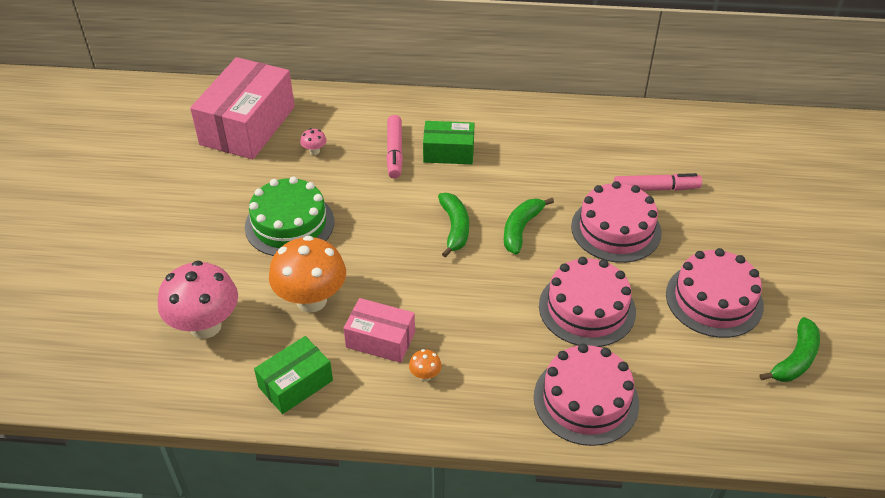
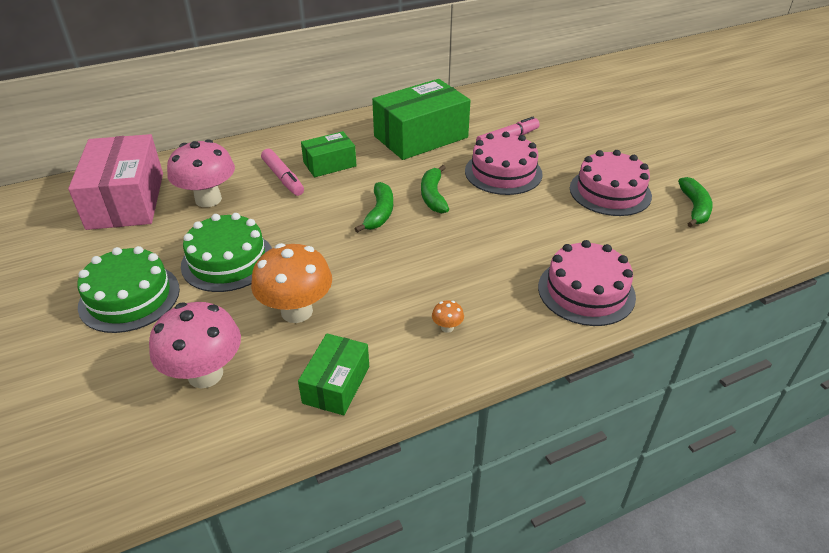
camera: 30 degrees left, 5 degrees down
pink mushroom [300,128,327,155] -> pink mushroom [167,139,235,207], size x2.48
pink box [343,298,415,363] -> none
green banana [438,193,469,258] -> green banana turned 45 degrees clockwise [355,182,393,233]
pink cake [539,257,636,347] -> none
none -> green cake [77,246,180,333]
none -> green box [372,79,471,160]

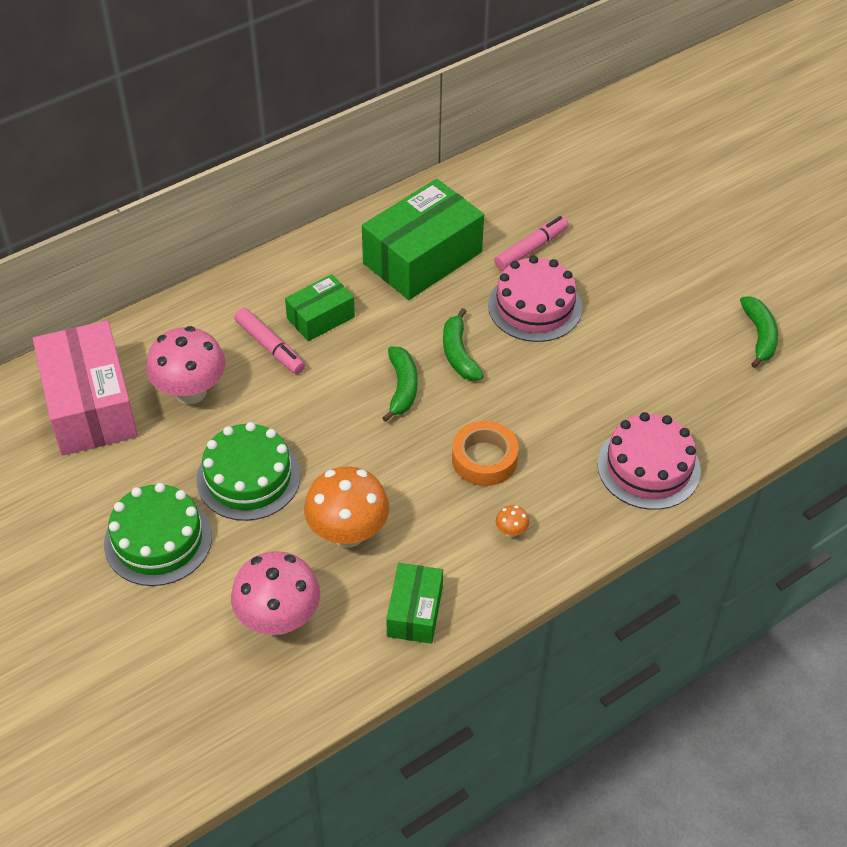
camera: 10 degrees left, 10 degrees up
pink cake [570,150,652,216] -> none
none -> orange tape [452,421,519,486]

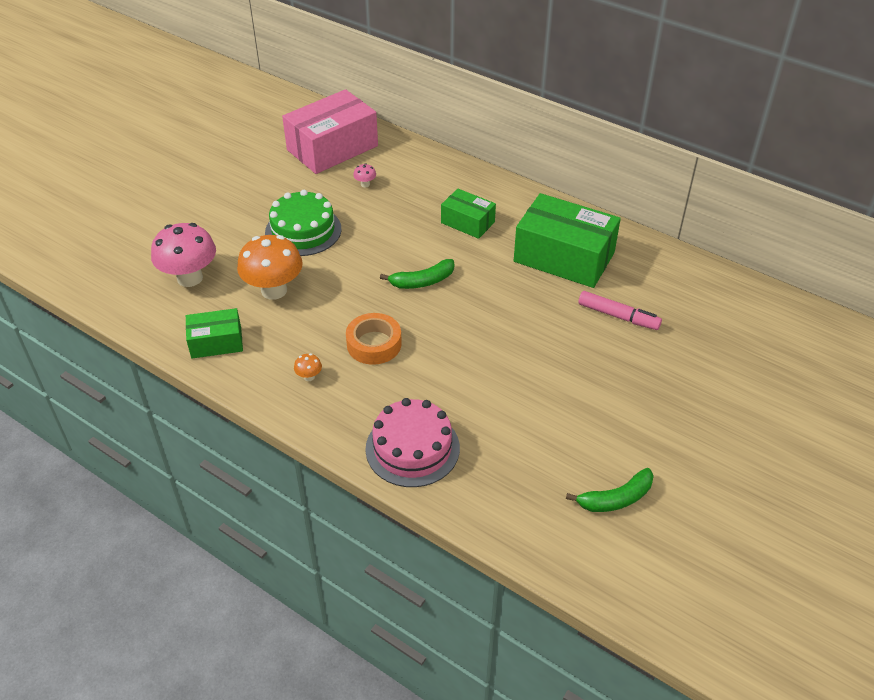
camera: 70 degrees right, 5 degrees down
green cake [104,483,212,586] -> none
pink mushroom [146,326,226,404] -> pink mushroom [353,163,376,187], size x0.40
pink marker [234,308,305,374] -> none
green banana [443,308,484,381] -> none
pink cake [488,256,582,342] -> none

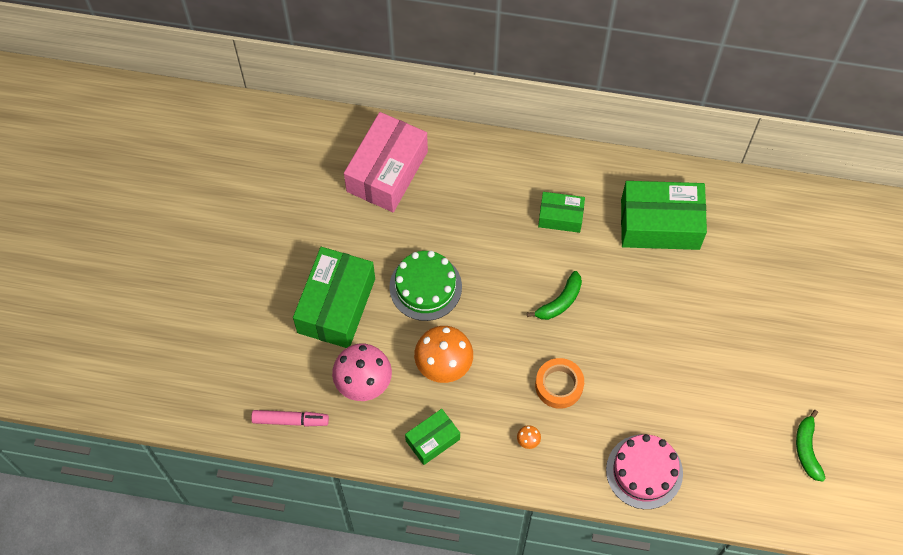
camera: 25 degrees left, 20 degrees up
pink mushroom [353,163,376,187] -> none
green banana [566,468,654,512] -> green banana turned 135 degrees clockwise [796,410,826,482]
pink marker [578,291,662,330] -> pink marker moved to [251,410,329,427]
none -> green box [293,247,375,348]

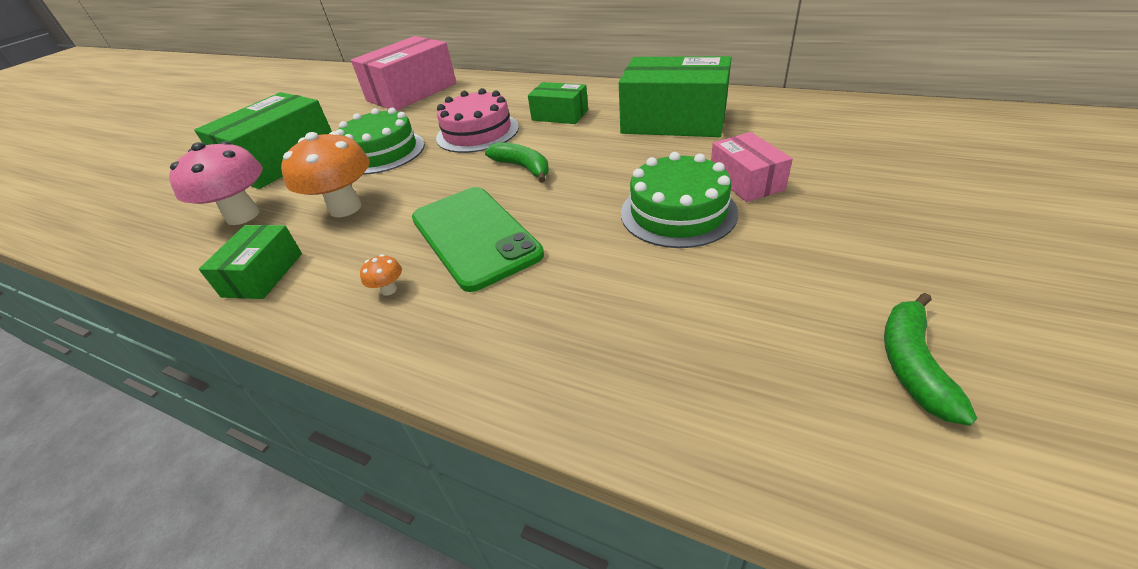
camera: 20 degrees right, 25 degrees down
pink marker [251,410,329,427] -> none
green box [405,409,460,465] -> green box turned 60 degrees counterclockwise [199,225,302,299]
green banana [527,271,582,320] -> green banana turned 105 degrees counterclockwise [485,142,549,183]
orange tape [535,358,584,409] -> green phone [412,187,544,292]
pink cake [606,434,683,509] -> pink cake moved to [436,88,519,153]
none -> green cake [621,152,738,248]
none -> pink box [711,132,793,202]

